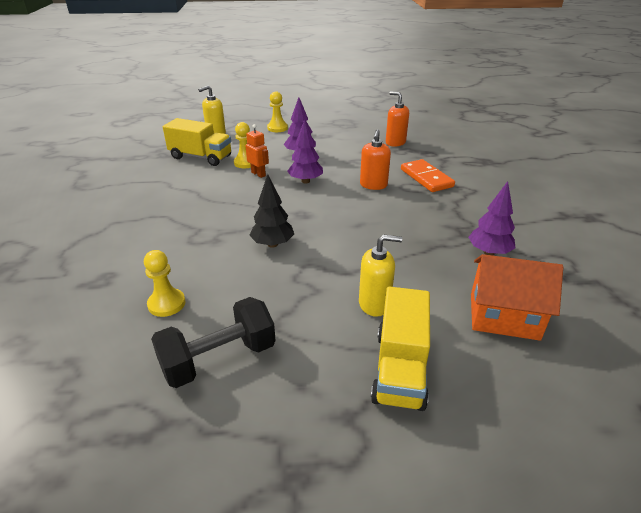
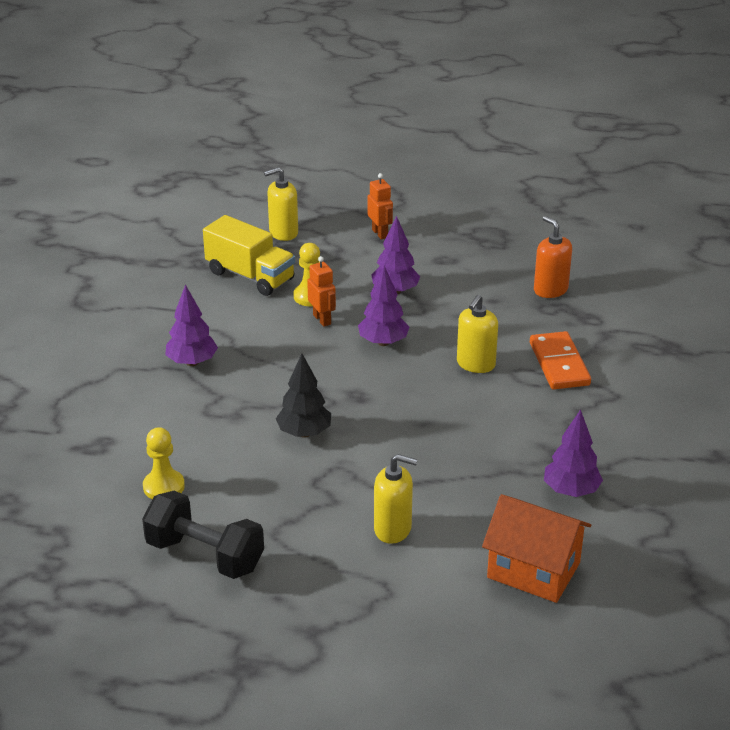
camera: 15 degrees right, 0 degrees up
black dumbbell [151,297,276,388] -> black dumbbell turned 45 degrees clockwise [142,491,264,579]
yellow pawn [267,91,288,132] -> orange robot [368,173,393,240]
orange soap dispenser [360,129,391,190] -> yellow soap dispenser [457,295,498,373]
yellow truck [371,287,430,411] -> none
none -> purple tree [166,284,218,366]

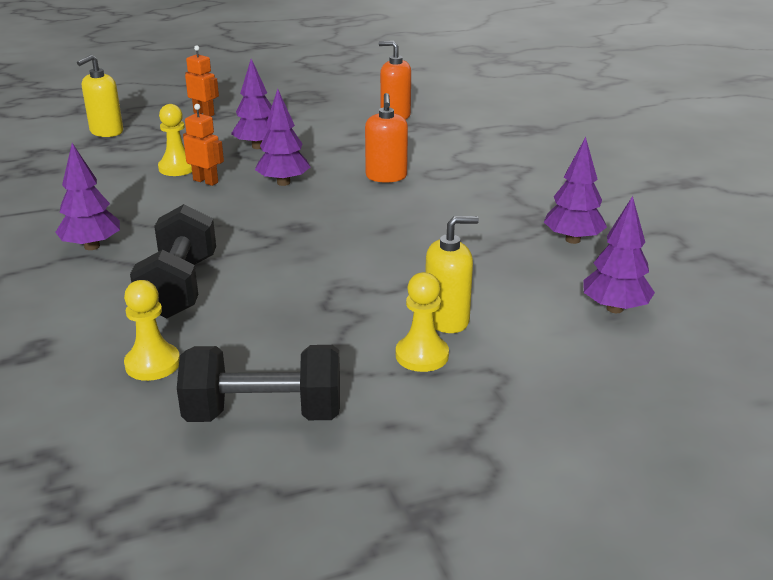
camera: 30 degrees left, 5 degrees down
yellow truck [203,215,295,296] -> none
black tree [276,354,331,438] -> none
yellow soap dispenser [457,295,498,373] -> orange soap dispenser [365,93,408,183]
orange house [482,494,591,603] -> purple tree [583,196,655,313]
orange domino [530,331,591,389] -> none
none -> black dumbbell [130,204,216,318]
none -> yellow pawn [396,272,449,372]

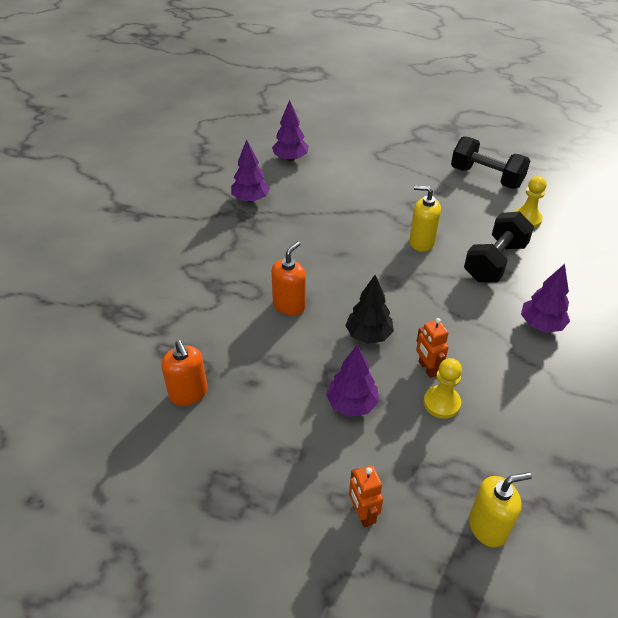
camera: 145 degrees left, 15 degrees up
purple tree [255,89,310,186] -> black tree [345,275,394,344]
yellow pawn [396,272,449,372] -> none
yellow soap dispenser [425,216,479,333] -> yellow soap dispenser moved to [409,185,441,252]

